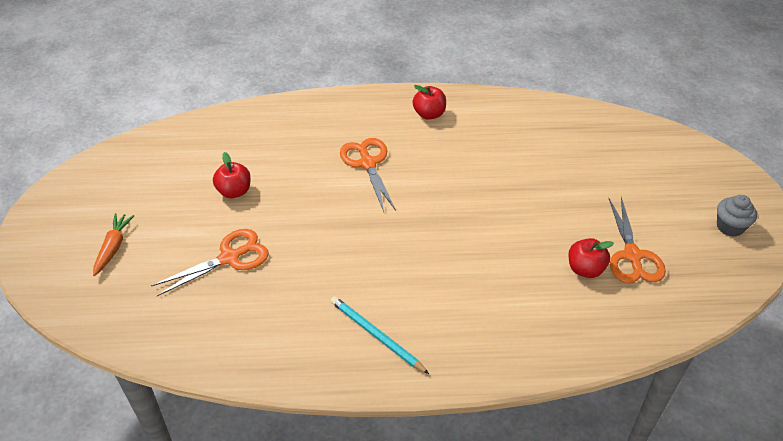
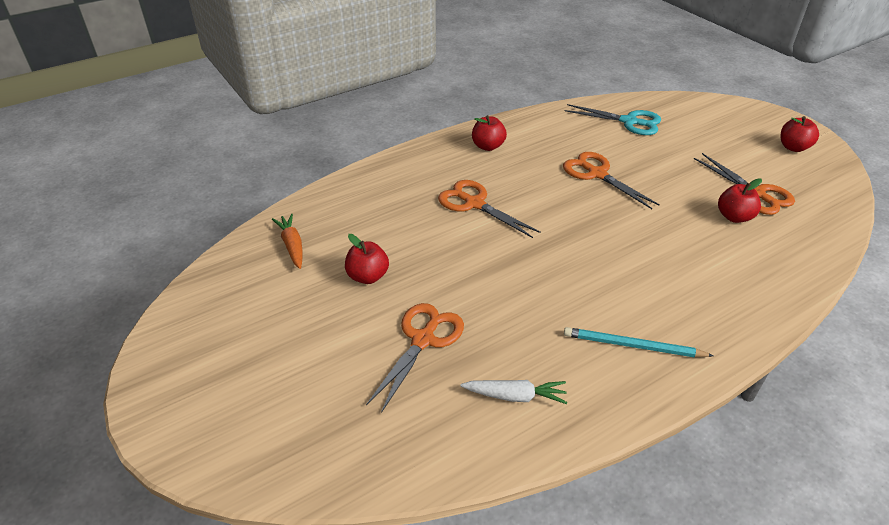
camera: 30 degrees left, 5 degrees down
orange carrot [93,213,134,276] -> orange carrot moved to [272,214,303,269]
grey cupcake [717,195,757,237] -> red apple [781,116,819,152]
none -> white carrot [460,380,567,404]
none -> orange scissors [563,152,660,209]
none -> turquoise scissors [565,104,661,135]

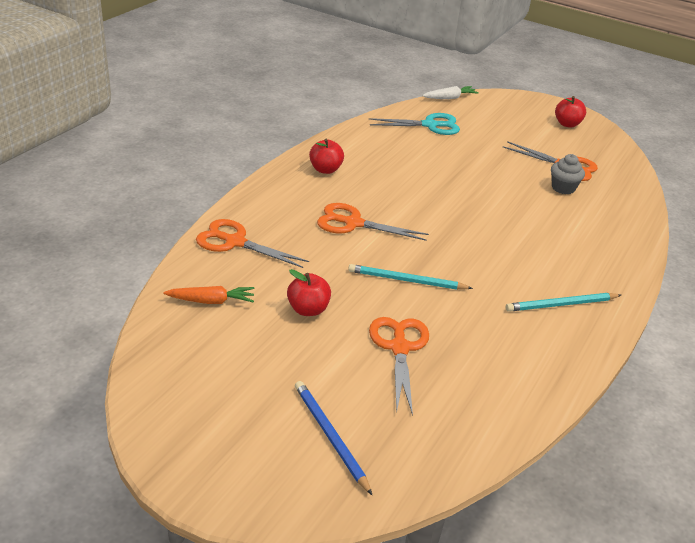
camera: 30 degrees left, 5 degrees down
orange carrot [272,214,303,269] -> orange carrot turned 135 degrees clockwise [163,286,254,304]
white carrot [460,380,567,404] -> white carrot moved to [422,86,479,99]
orange scissors [563,152,660,209] -> orange scissors moved to [196,219,309,268]
red apple [718,178,762,223] -> grey cupcake [551,154,585,194]
none -> blue pencil [295,381,372,495]
none -> turquoise pencil [348,264,473,290]

